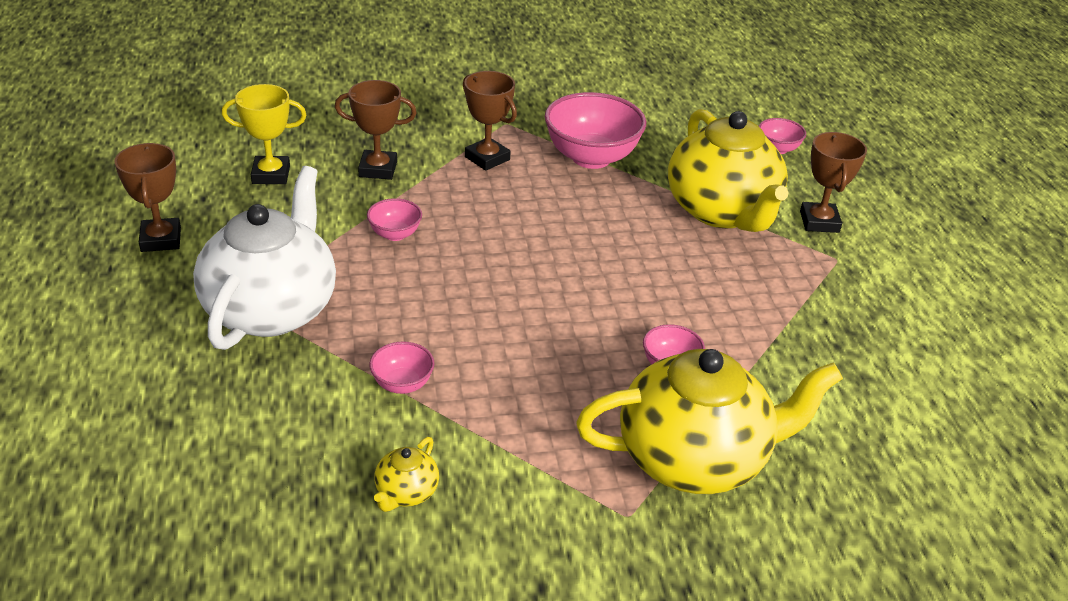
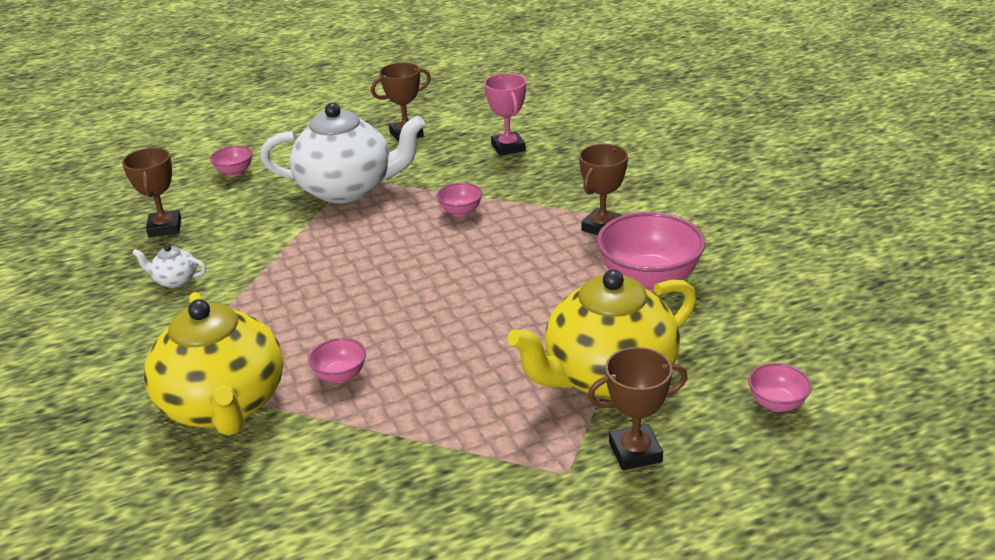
camera: 80 degrees right, 5 degrees down
yellow trophy [222,84,306,184] -> pink trophy [484,73,526,156]
brown trophy [335,80,417,180] -> brown trophy moved to [122,148,181,237]
pink bowl [369,341,434,394] -> pink bowl moved to [210,146,253,177]
yellow teapot [374,437,439,512] -> white teapot [132,244,206,288]

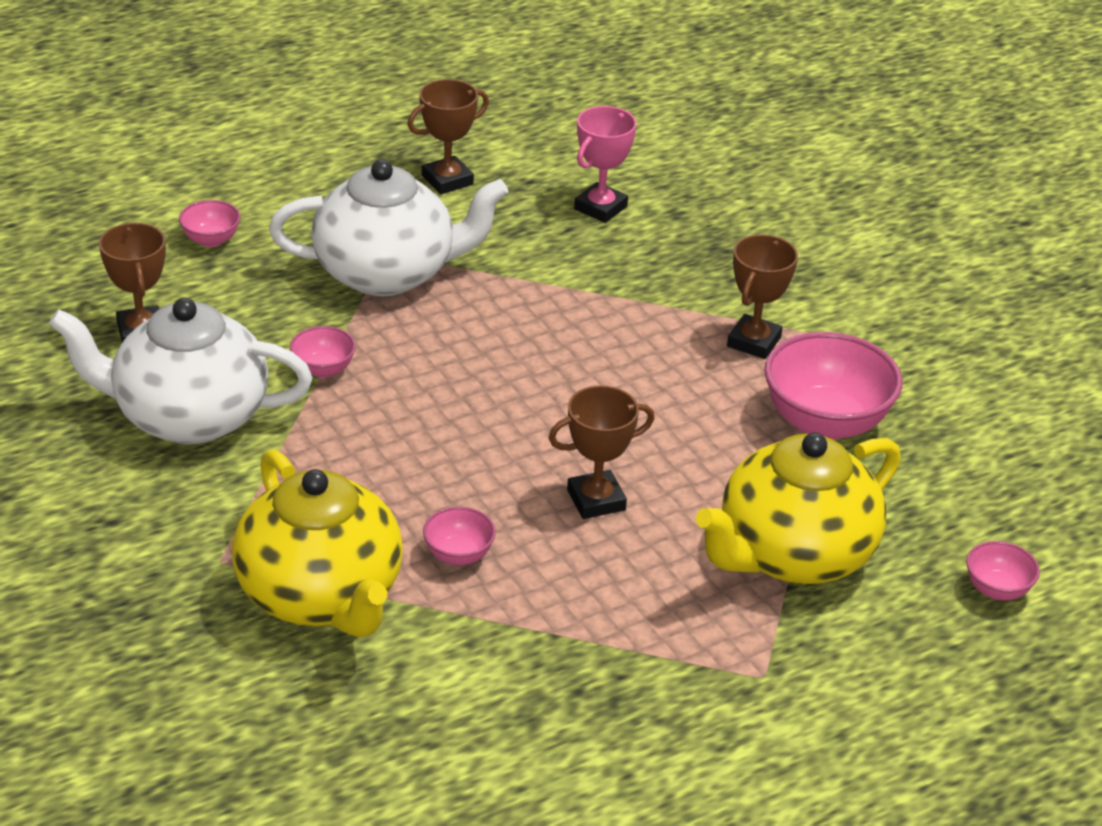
camera: 10 degrees left, 5 degrees up
white teapot [132,244,206,288] -> white teapot [49,298,313,444], size x2.49
pink bowl [437,182,482,217] -> pink bowl moved to [289,326,356,378]
pink trophy [484,73,526,156] -> pink trophy turned 60 degrees clockwise [574,106,636,223]
brown trophy [588,347,688,470] -> brown trophy moved to [549,385,654,519]

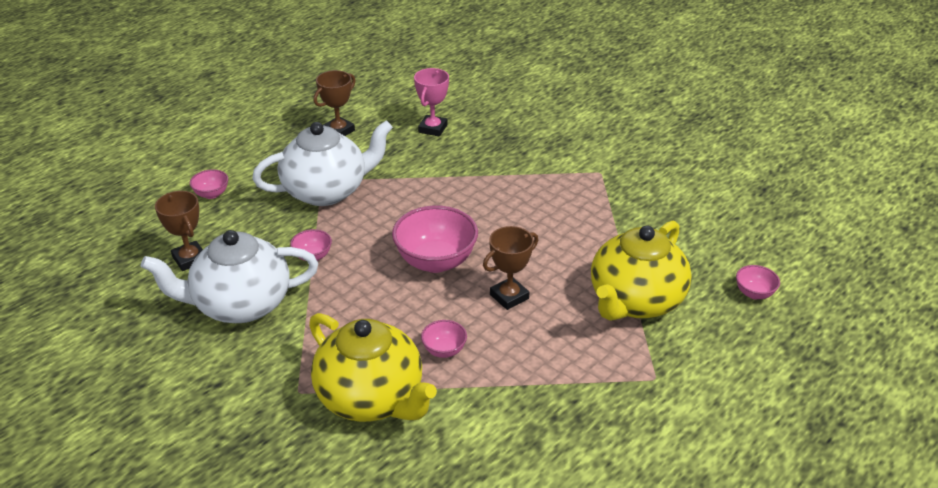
camera: 15 degrees left, 0 degrees up
brown trophy [727,235,798,359] -> none
pink bowl [764,332,902,440] -> pink bowl moved to [392,205,478,273]

